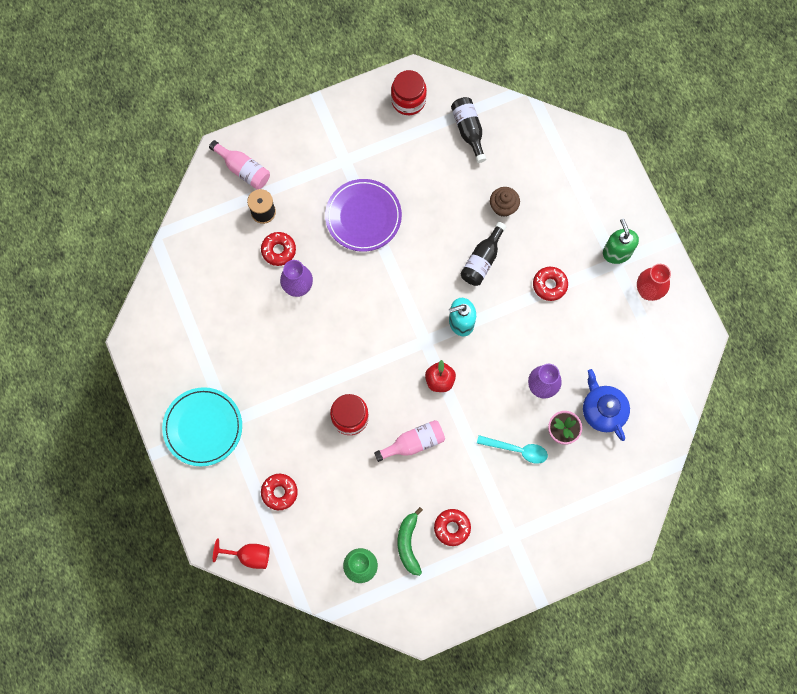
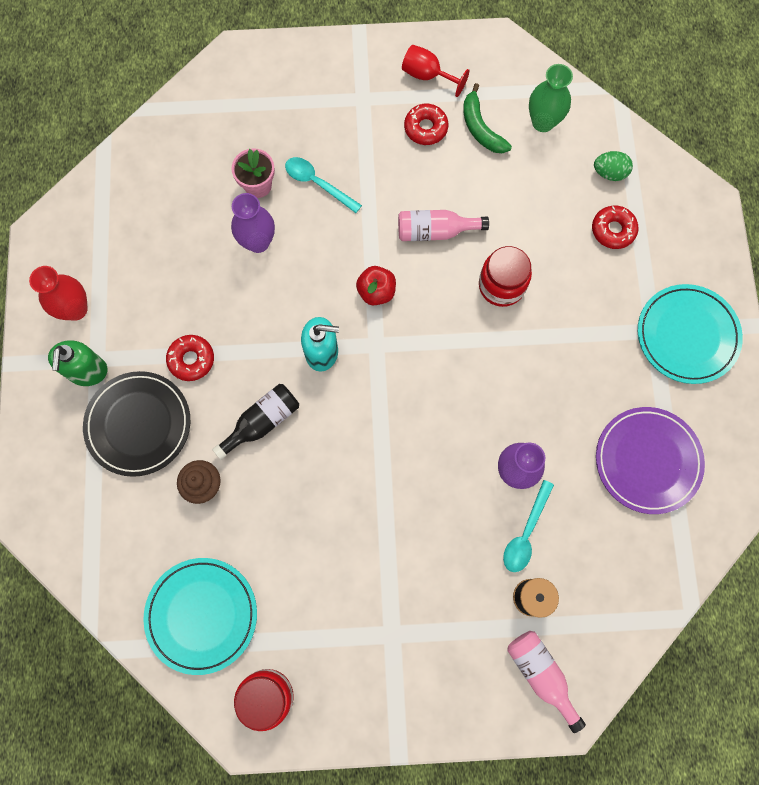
camera: 160 degrees left, 0 degrees up
red goblet [213,538,270,569] -> red goblet moved to [402,45,469,97]
red donut [261,232,296,266] -> turquoise spoon [503,480,554,572]
purple plate [325,179,402,252] -> purple plate moved to [596,407,705,514]
green banana [398,507,423,576] -> green banana turned 135 degrees clockwise [463,83,512,153]
black bottle [451,97,486,163] -> turquoise plate [143,558,257,675]
blue teapot [583,369,630,441] -> none
none -> black plate [83,371,190,477]
none -> green egg [594,151,633,181]

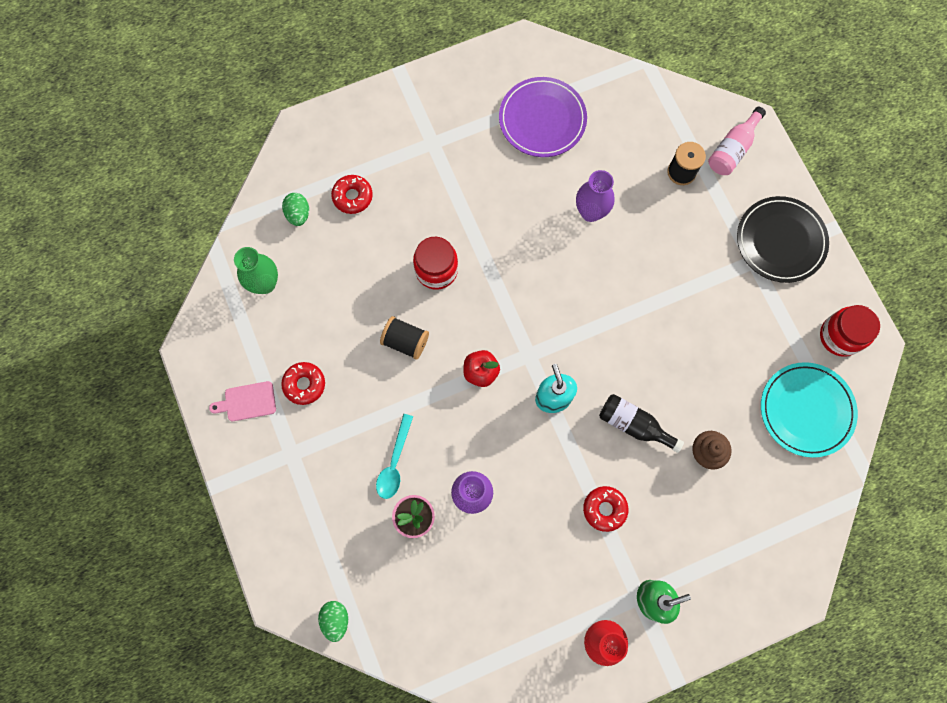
camera: 110 degrees left, 0 degrees up
black plate [83,371,190,477] -> black plate moved to [737,196,829,283]
pink bottle [398,210,489,241] -> black spool [380,316,429,360]
red goblet [402,45,469,97] -> pink cutting board [209,381,276,421]
green banana [463,83,512,153] -> none
turquoise spoon [503,480,554,572] -> none
turquoise plate [638,284,743,384] -> none
none -> green egg [318,601,348,642]

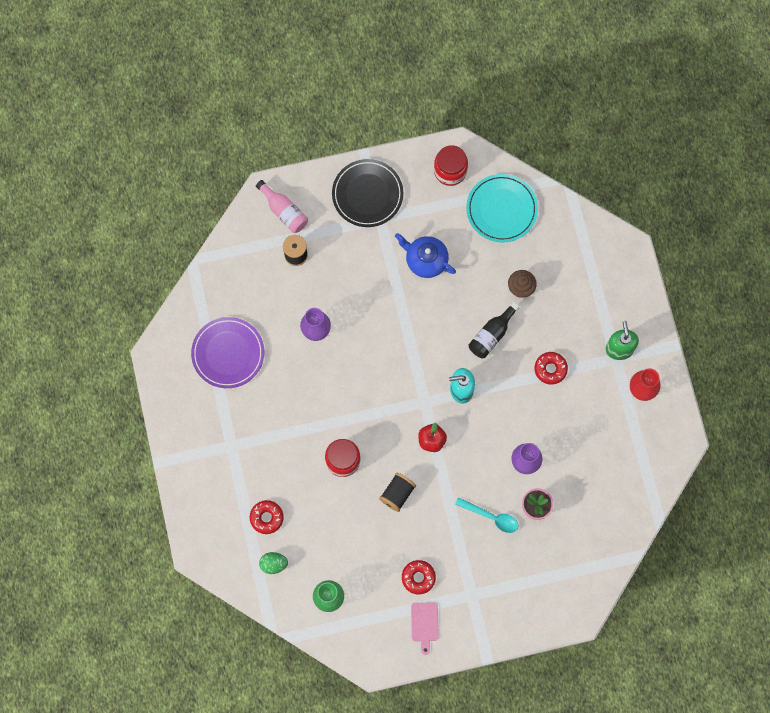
camera: 80 degrees left, 0 degrees up
green egg [318,601,348,642] -> none
none -> blue teapot [395,233,456,278]

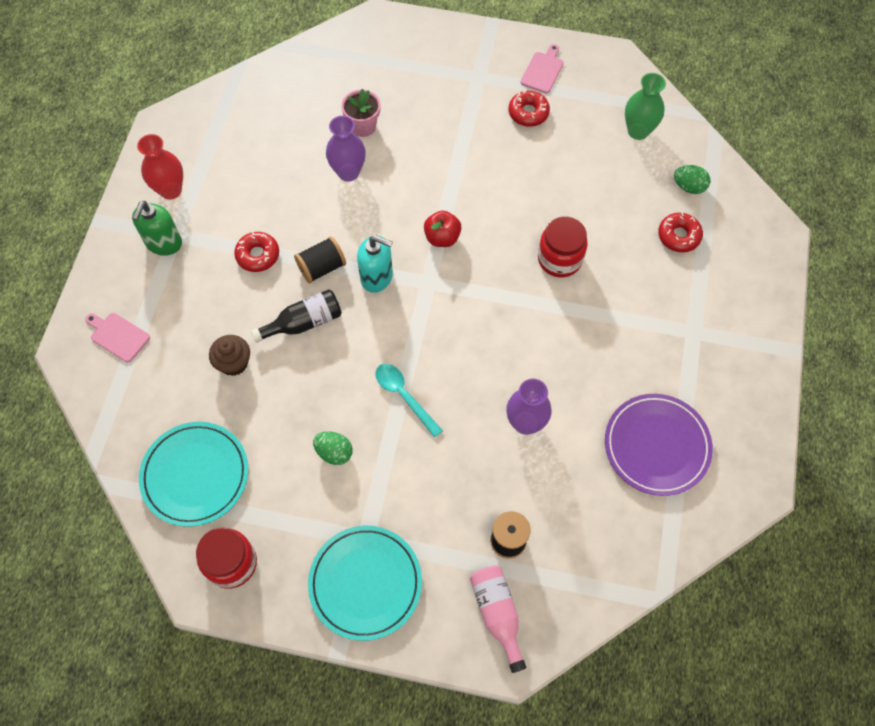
camera: 155 degrees left, 10 degrees down
black plate [332,159,403,227] -> turquoise plate [308,526,422,641]
black spool [379,473,416,512] -> black spool moved to [294,236,346,283]
blue teapot [395,233,456,278] -> green egg [313,431,353,465]
turquoise spoon [455,497,518,533] -> turquoise spoon moved to [375,364,443,438]
none -> pink cutting board [85,313,150,362]

